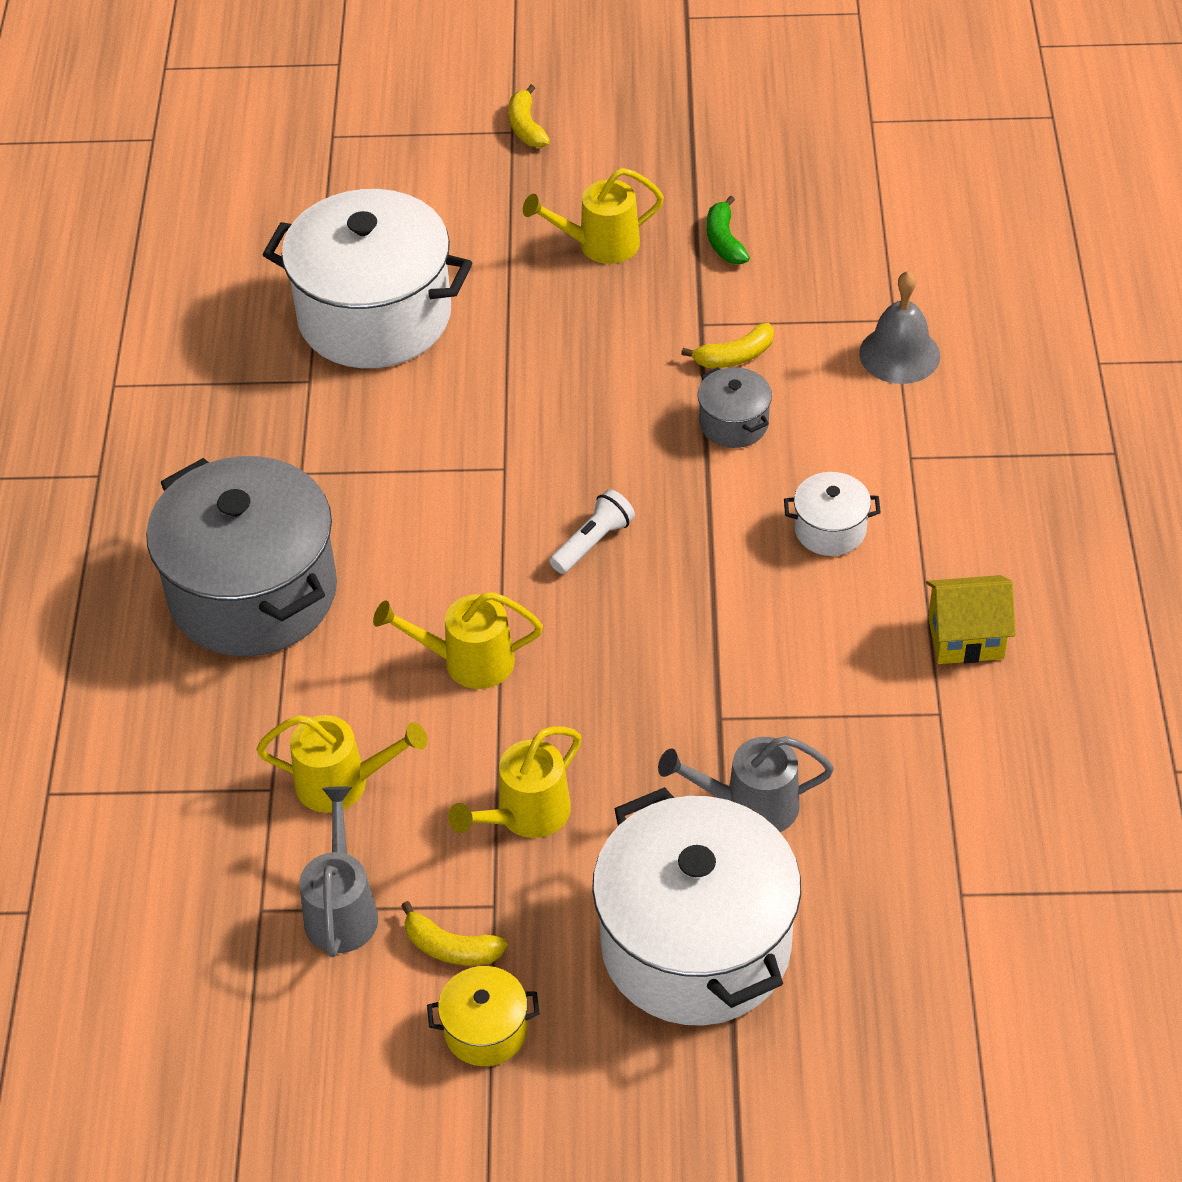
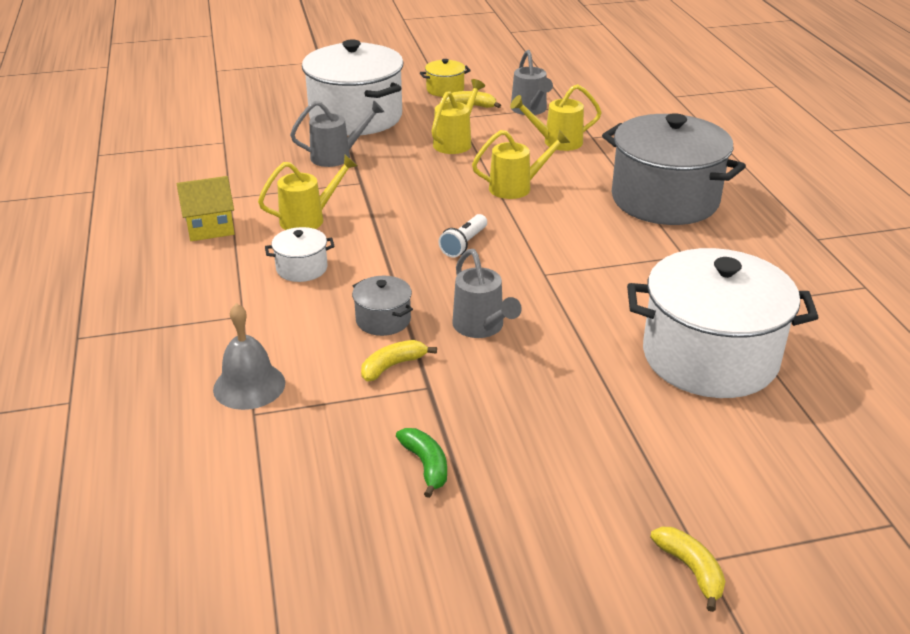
camera: 165 degrees right, 15 degrees down
yellow watering can [523,168,664,264] -> yellow watering can moved to [258,155,358,230]
none -> grey watering can [452,249,522,338]

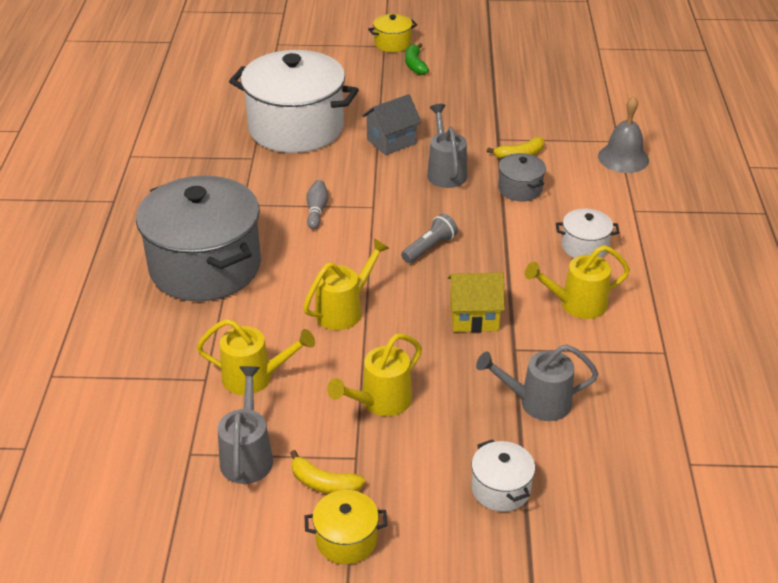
camera: 165 degrees left, 5 degrees up
yellow house [177,176,235,241] -> yellow house moved to [448,272,505,332]
white pot [302,39,404,136] -> white pot [471,439,535,512], size x0.43
green banana [396,428,447,498] -> green banana moved to [405,43,429,75]
white flashlight [439,214,487,257] -> grey flashlight [401,214,458,263]
yellow watering can [472,130,570,199] -> yellow watering can turned 135 degrees clockwise [303,238,389,330]
yellow banana [650,527,726,612] -> yellow pot [368,14,417,52]
none -> grey bowling pin [306,180,328,229]
none -> grey house [362,94,421,155]

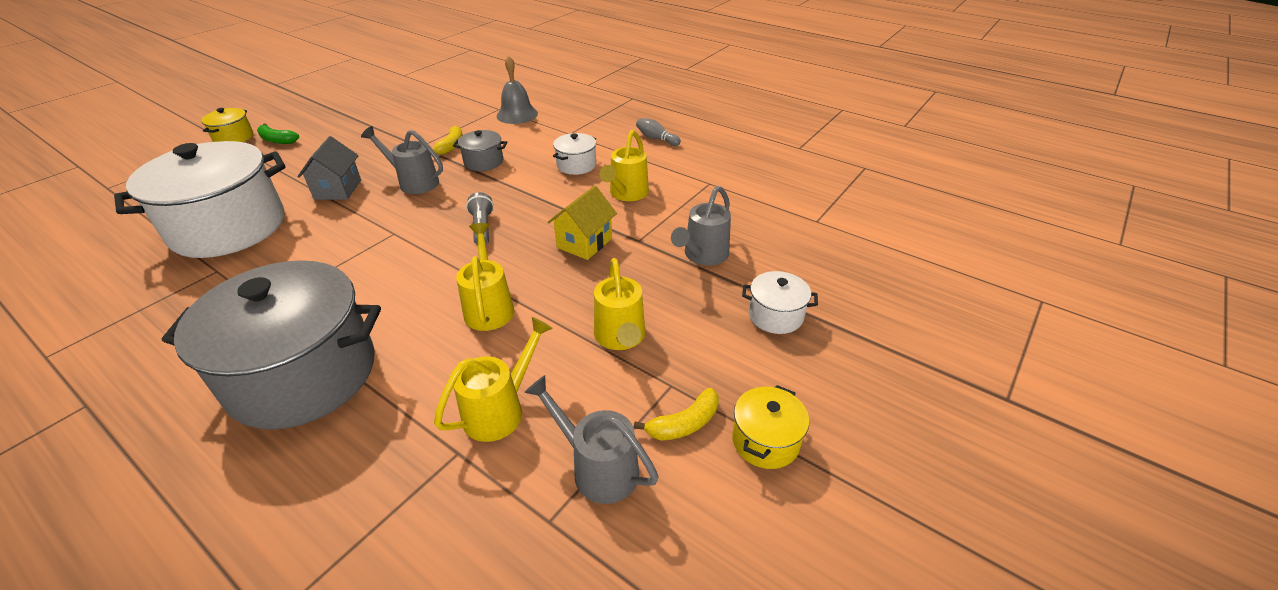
camera: 55 degrees left, 0 degrees up
grey bowling pin [306,180,328,229] -> grey bowling pin moved to [636,118,681,146]

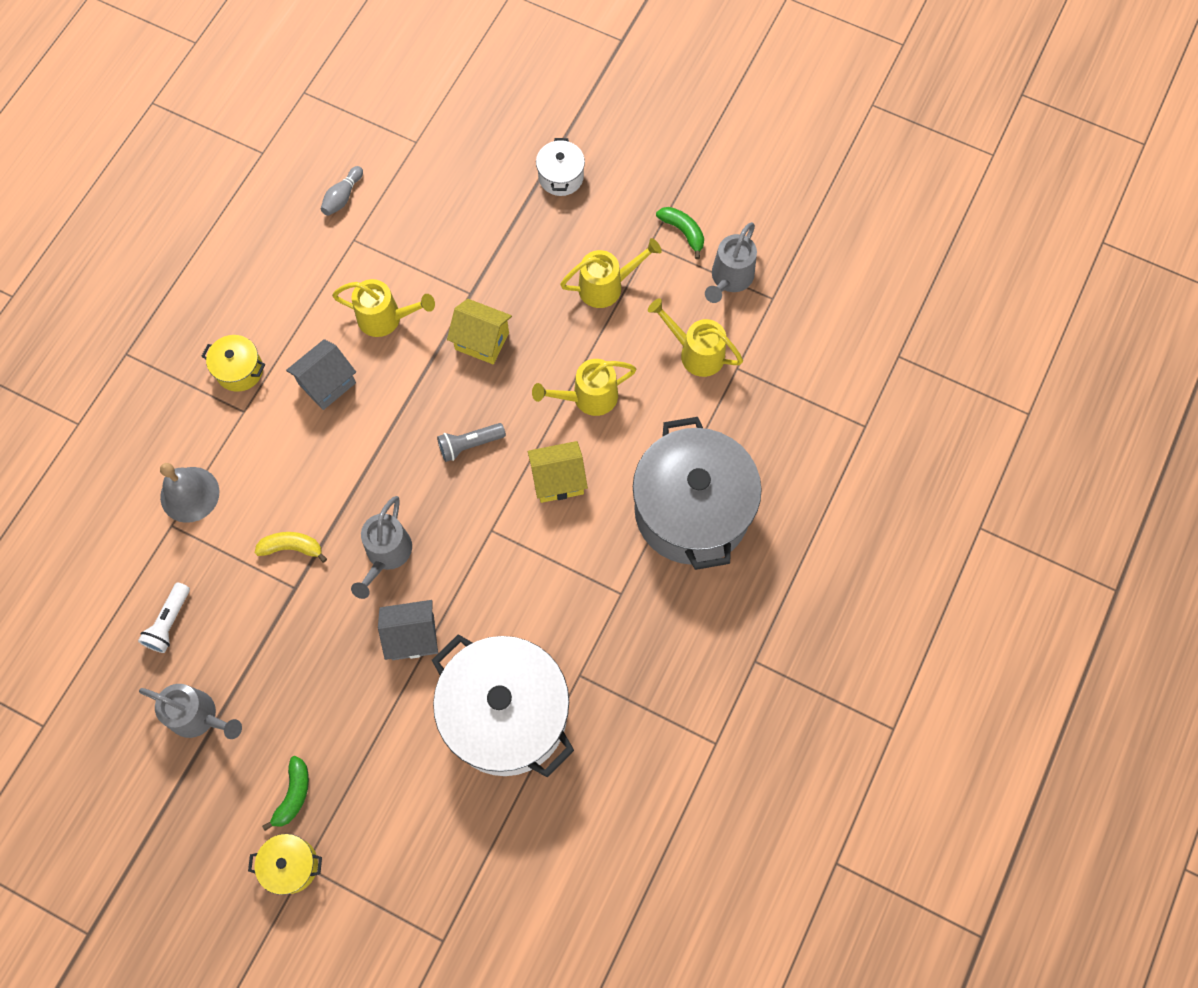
camera: 100 degrees left, 30 degrees up
grey pot [453,130,507,171] -> none
white pot [553,133,596,175] -> grey house [286,339,356,410]
yellow banana [634,388,719,441] -> green banana [656,207,704,259]
grey bowling pin [636,118,681,146] -> grey bowling pin moved to [321,166,363,216]
grey watering can [671,186,731,266] -> grey watering can moved to [139,684,242,739]
yellow pot [732,385,809,469] -> yellow pot moved to [202,335,265,392]
none -> white flashlight [138,582,190,653]
none -> yellow house [528,441,588,503]

